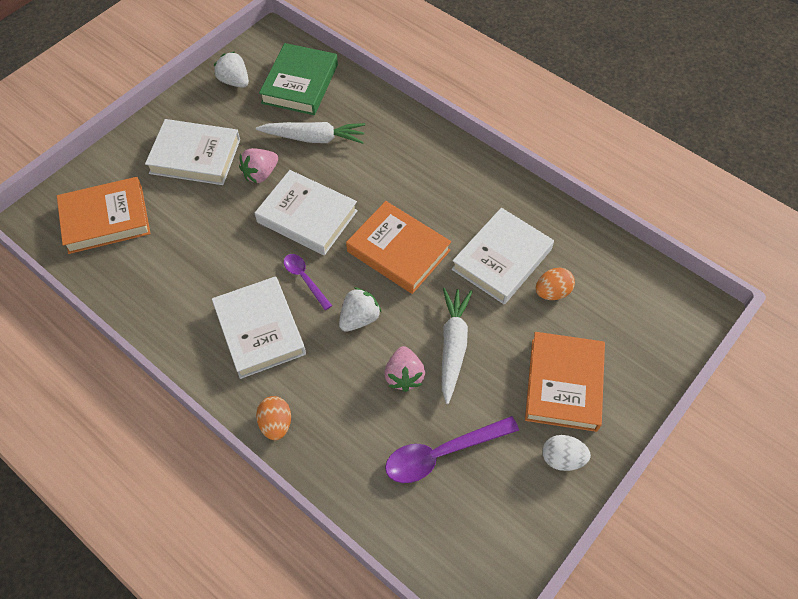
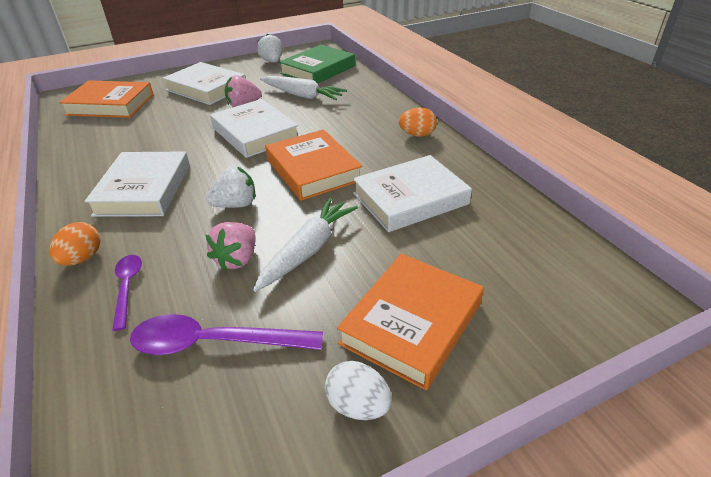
camera: 25 degrees right, 20 degrees down
purple spoon [284,254,332,310] -> purple spoon moved to [112,255,142,331]
orange egg [536,268,575,300] -> orange egg moved to [399,108,437,137]

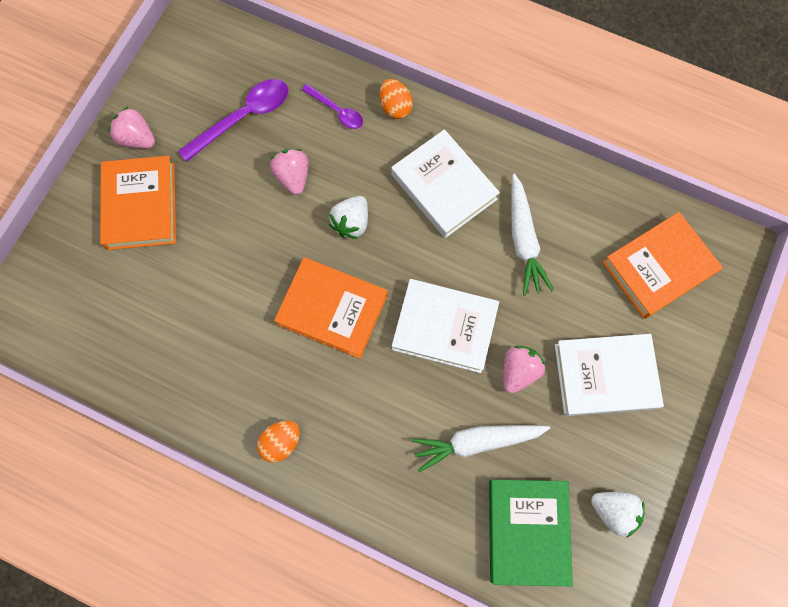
camera: 140 degrees right, 35 degrees up
white carrot [253,198,358,292] -> white carrot moved to [511,173,554,296]
white egg [325,361,392,420] -> pink strawberry [108,107,155,149]
white book [353,155,472,232] -> none

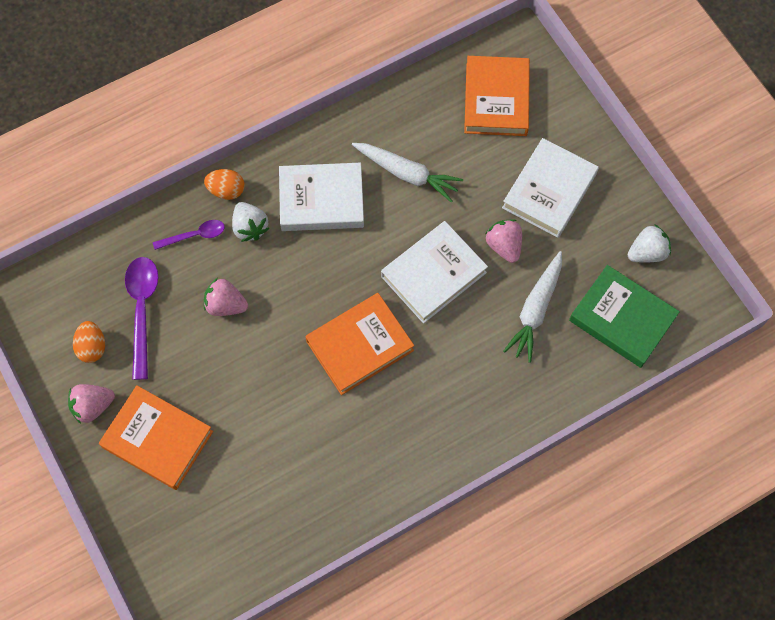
camera: 55 degrees left, 5 degrees down
orange egg [257,421,300,463] -> orange egg moved to [73,321,105,363]
white strawberry [329,196,368,239] -> white strawberry moved to [232,202,270,242]

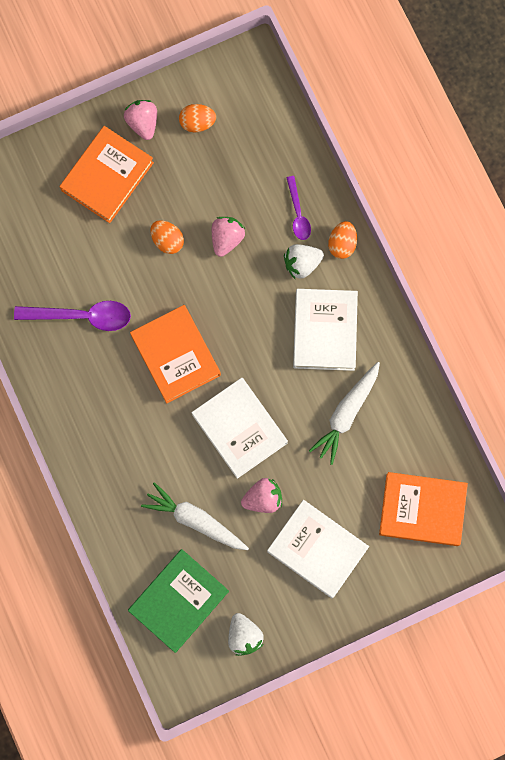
camera: 95 degrees right, 10 degrees up
purple spoon [125,257,158,380] -> purple spoon moved to [14,301,131,331]
none -> orange egg [151,220,184,254]

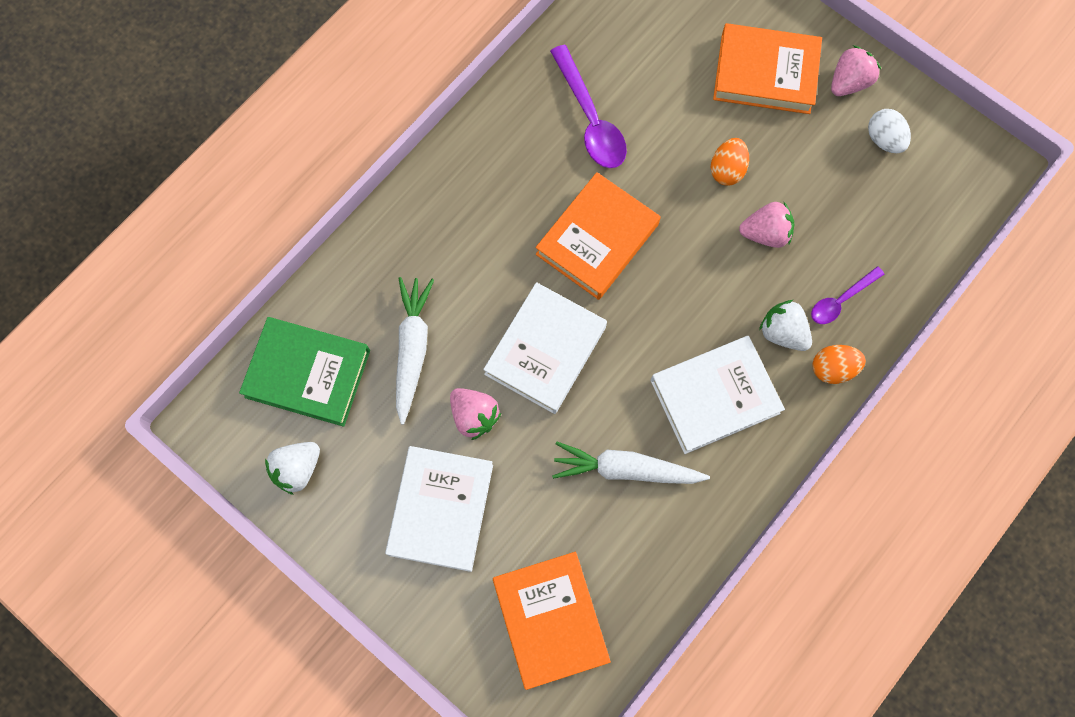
camera: 65 degrees right, 5 degrees down
orange egg [179,104,216,132] -> white egg [868,109,911,153]

